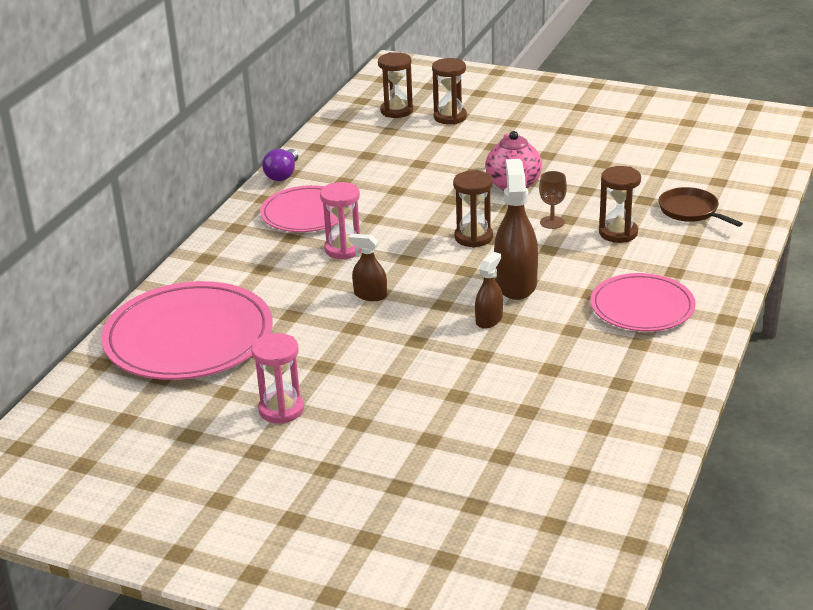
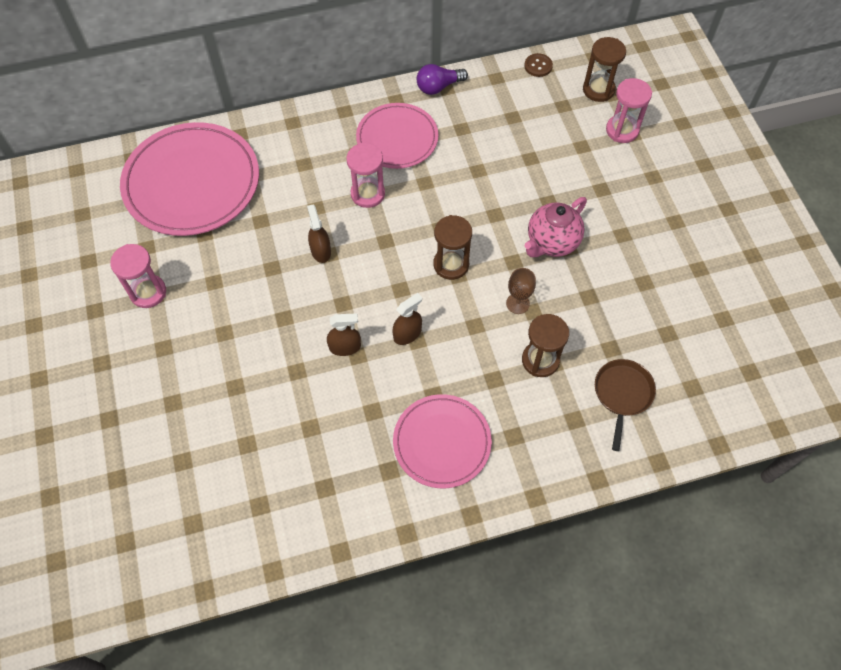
camera: 50 degrees right, 30 degrees up
brown hourglass [432,58,467,124] -> pink hourglass [606,78,652,143]
brown spray bottle [494,159,538,300] -> brown spray bottle [392,293,422,345], size x0.54
none -> brown button [524,53,553,77]

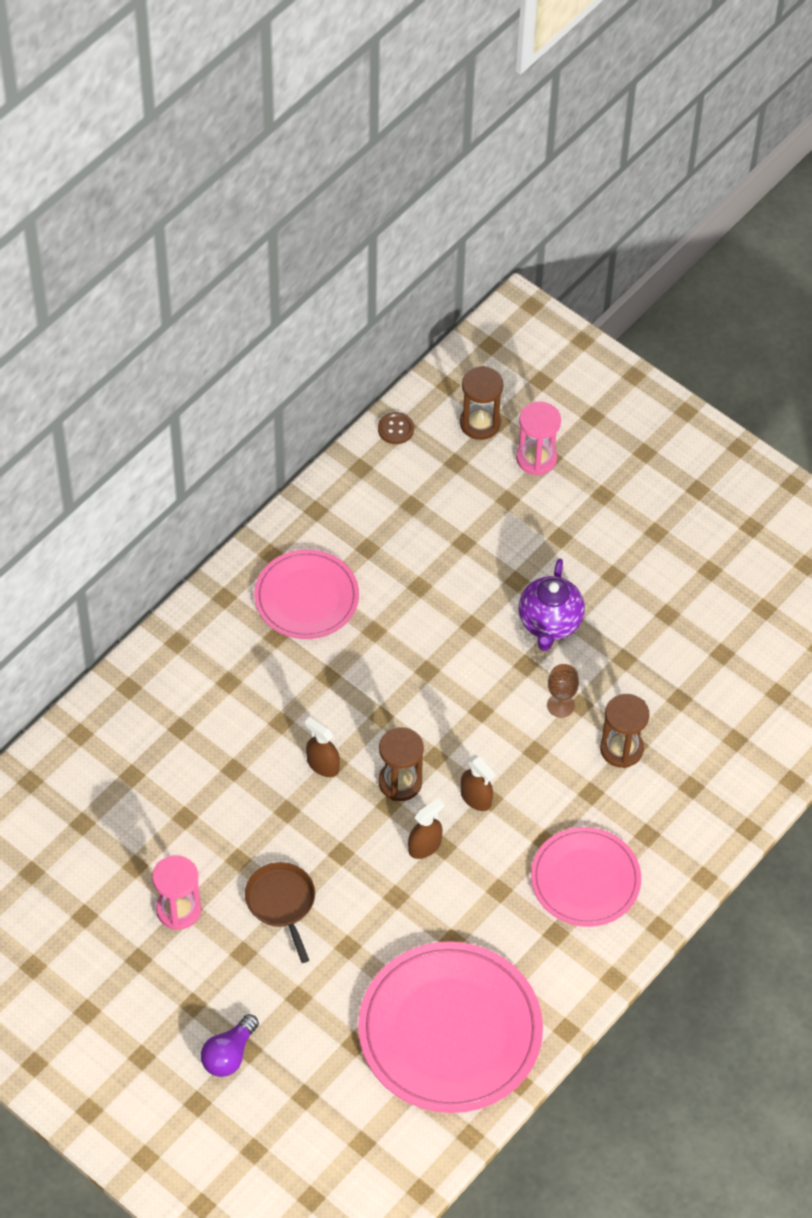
camera: 35 degrees left, 5 degrees down
pink plate [120,122,259,236] -> pink plate moved to [358,941,543,1113]
pink hourglass [346,143,385,208] -> none
brown spray bottle [392,293,422,345] -> brown spray bottle turned 120 degrees clockwise [460,755,496,811]
purple light bulb [417,64,468,95] -> purple light bulb moved to [201,1014,259,1077]
brown hourglass [434,215,472,280] -> brown hourglass moved to [378,727,424,801]
pink teapot [524,197,587,257] -> purple teapot [519,558,585,651]
brown pan [595,359,656,451] -> brown pan moved to [245,862,315,963]

